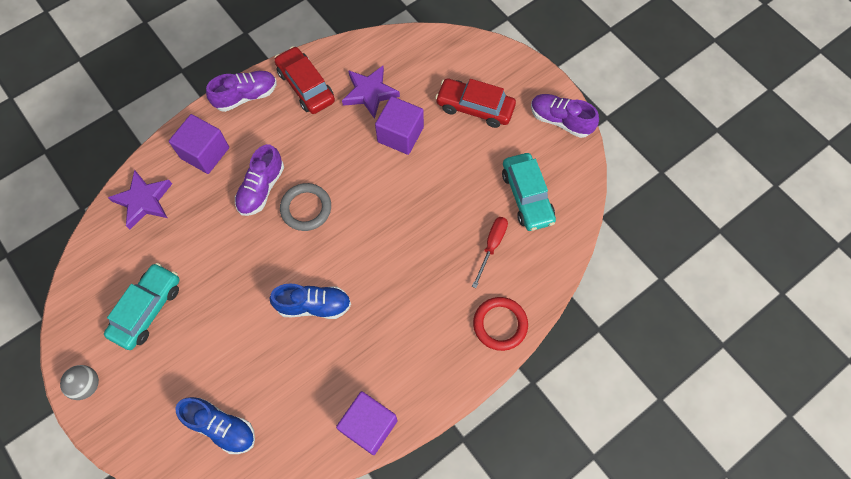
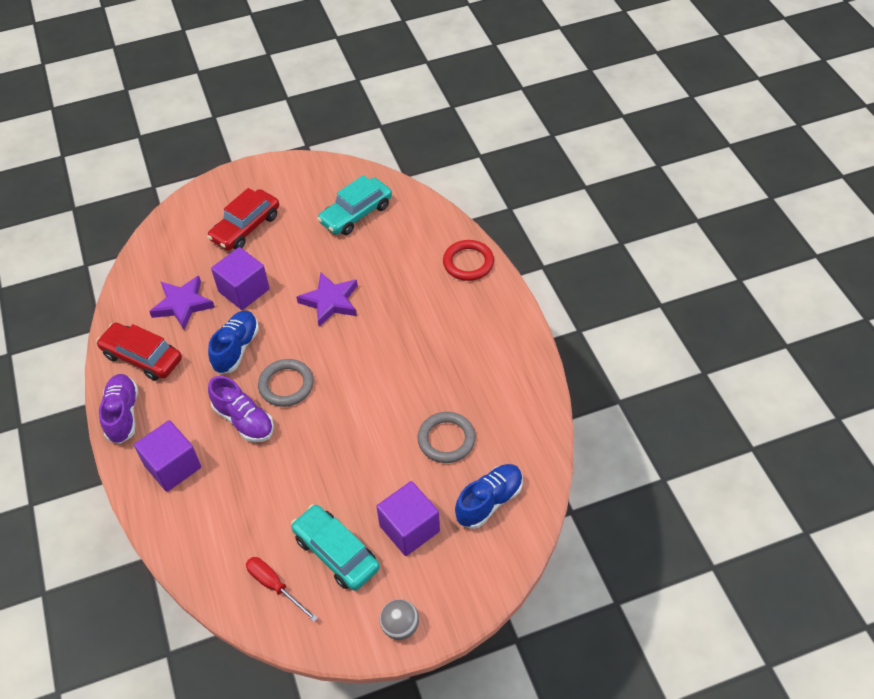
camera: 70 degrees left, 15 degrees down
purple star [108,170,172,229] -> purple star moved to [296,273,358,327]
blue shoe [269,284,351,319] -> blue shoe moved to [208,311,259,374]
red car [274,46,335,114] -> red car turned 45 degrees clockwise [96,323,182,381]
purple cube [336,391,398,455] -> purple cube moved to [376,481,440,556]
red screwdriver [472,217,508,288] -> red screwdriver moved to [246,557,318,622]
turquoise car [502,153,556,231] -> turquoise car turned 135 degrees clockwise [317,175,392,235]
purple shoe [531,94,599,138] -> none
none -> grey ring [418,412,476,463]

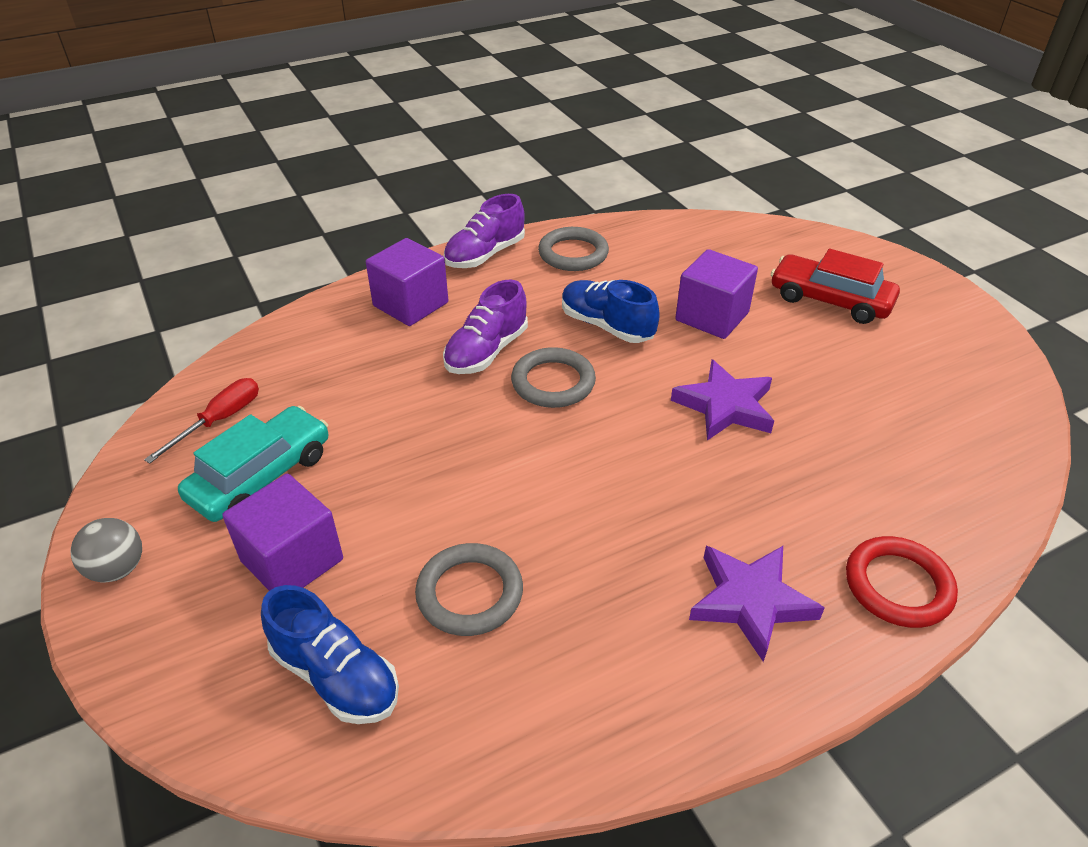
camera: 80 degrees right, 10 degrees down
red car [96,323,182,381] -> grey ring [538,227,609,271]
purple shoe [99,374,138,444] -> purple shoe turned 150 degrees clockwise [444,194,525,268]
purple star [149,276,215,330] -> purple star moved to [689,546,825,662]
blue shoe [208,311,259,374] -> blue shoe turned 150 degrees counterclockwise [562,280,660,343]
turquoise car [317,175,392,235] -> none

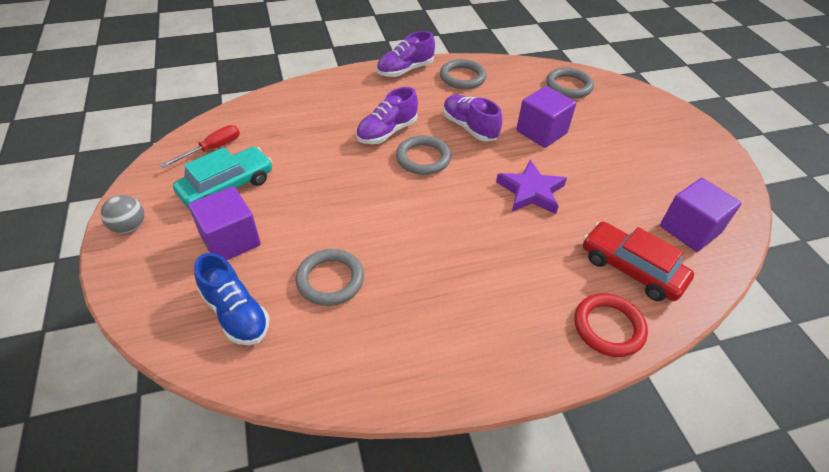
camera: 10 degrees right, 5 degrees up
purple cube [366,238,448,326] -> purple cube moved to [660,178,742,252]
blue shoe [562,280,660,343] -> purple shoe [443,95,502,142]
purple star [689,546,825,662] -> none
red car [771,249,900,324] -> red car moved to [583,222,694,301]
none -> grey ring [546,68,594,98]

